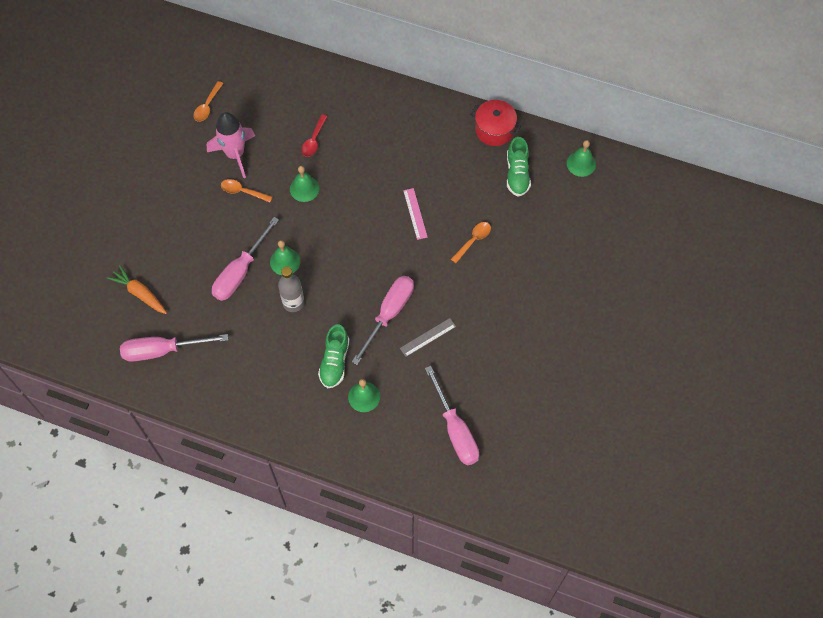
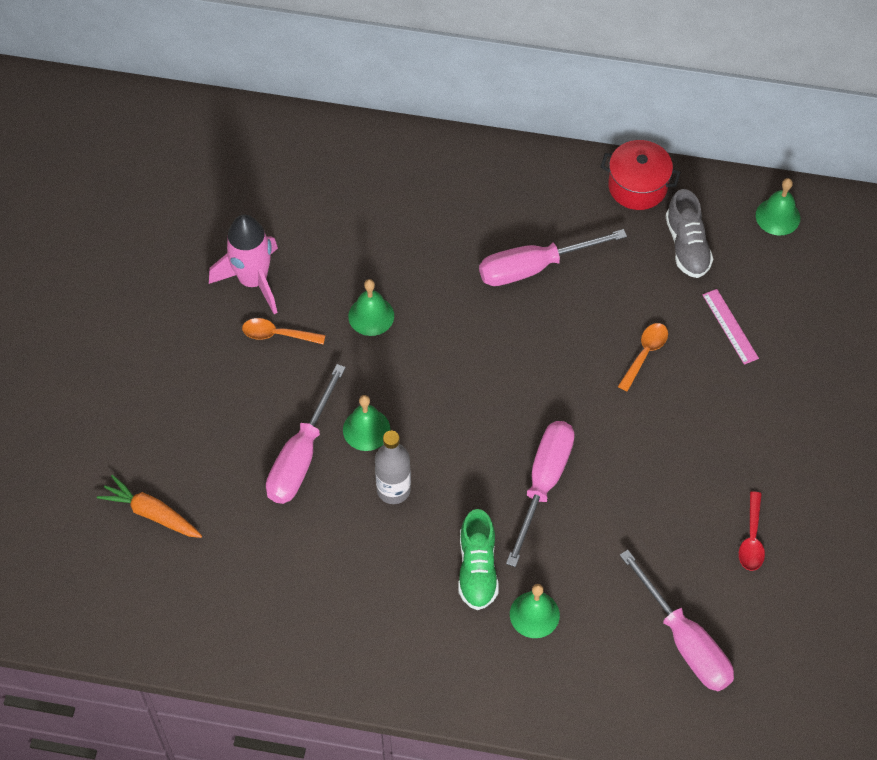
camera: 10 degrees left, 5 degrees down
pink screwdriver [120,334,228,362] -> pink screwdriver moved to [479,229,627,286]
orange spoon [193,81,224,122] -> none
red spoon [301,114,328,157] -> red spoon moved to [739,491,765,571]
grey ruler [400,318,456,357] -> none
pink ruler [403,188,428,240] -> pink ruler moved to [703,289,759,365]
green shoe [507,137,531,197] -> grey shoe [665,189,713,278]

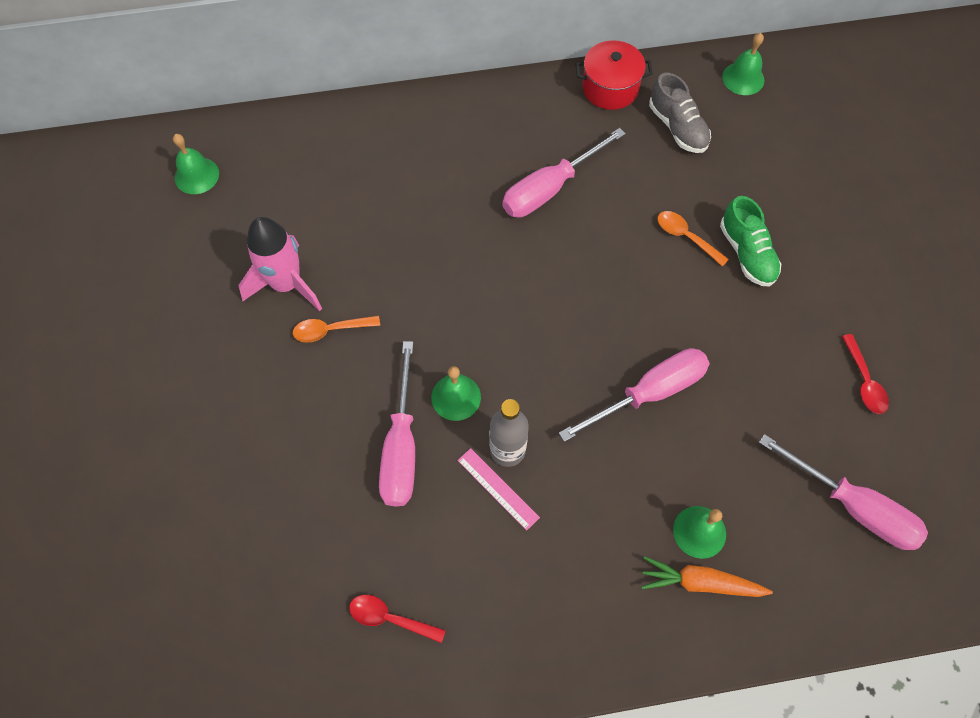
camera: 20 degrees left, 5 degrees up
orange carrot [97,475,202,538] -> orange carrot moved to [641,556,773,597]
green bell [348,279,394,336] -> green bell moved to [173,134,219,194]
green shoe [458,509,499,610] -> green shoe moved to [720,196,781,287]
pink screwdriver [506,421,575,567] -> pink screwdriver turned 60 degrees clockwise [559,348,710,442]
orange spoon [618,323,668,392] -> orange spoon turned 60 degrees counterclockwise [658,211,729,267]
pink ruler [703,289,759,365] -> pink ruler moved to [457,448,540,531]
none -> red spoon [349,595,446,643]

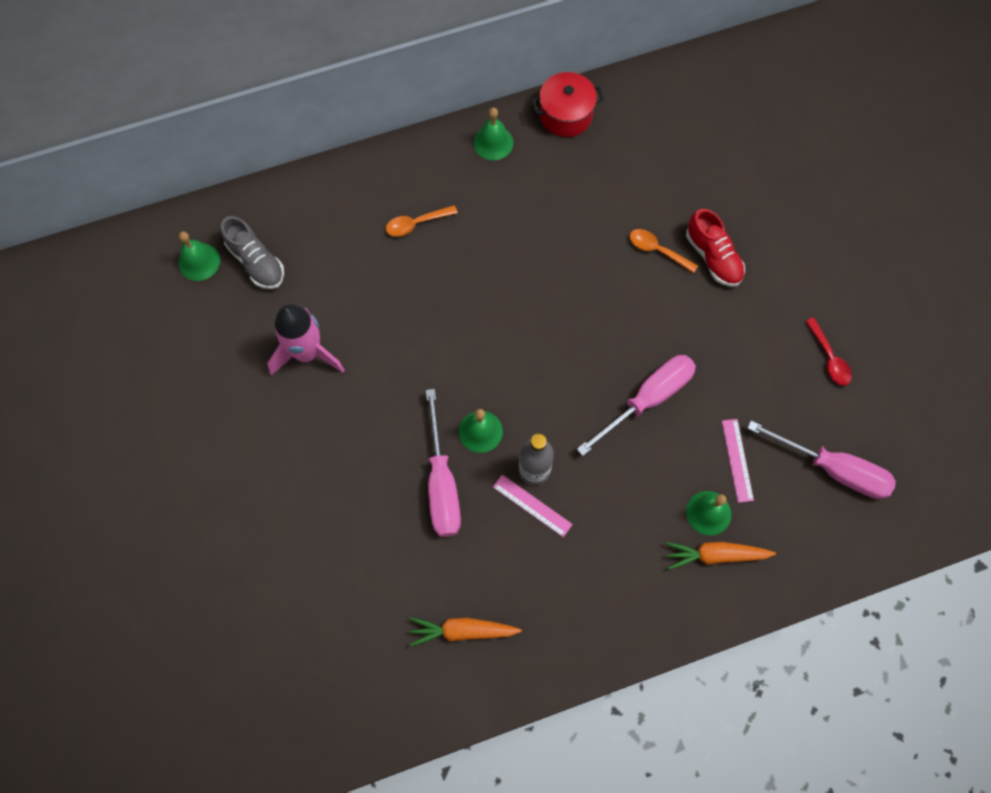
camera: 10 degrees left, 5 degrees up
orange spoon [293,316,380,343] -> orange spoon moved to [386,205,458,237]
red spoon [349,595,446,643] -> orange carrot [410,617,522,647]
pink screwdriver [502,128,626,218] -> none
grey shoe [649,73,711,153] -> grey shoe moved to [221,216,284,289]
green shoe [720,196,781,287] -> red shoe [686,209,745,287]
green bell [722,33,764,95] -> green bell moved to [474,108,513,160]
none -> pink ruler [722,419,754,503]

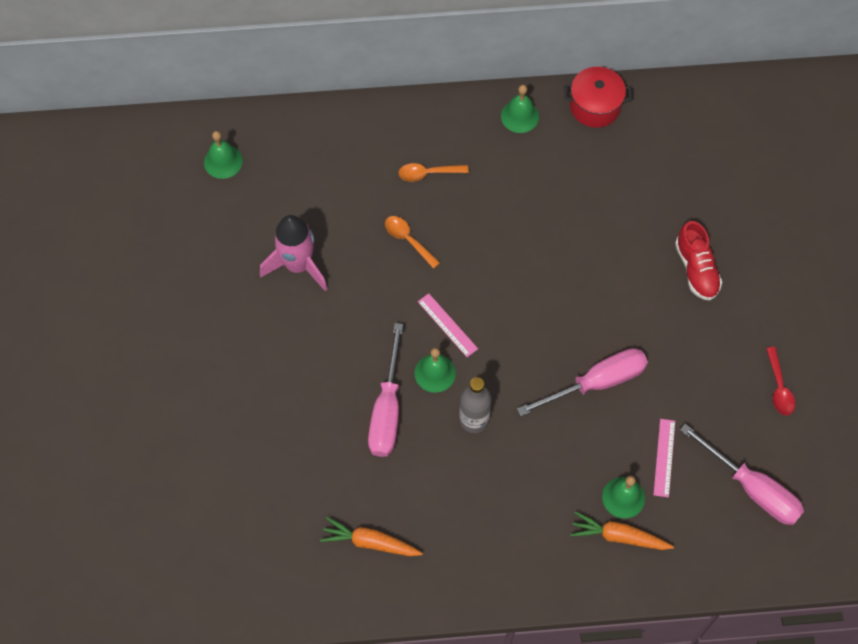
camera: 15 degrees right, 5 degrees down
grey shoe [221,216,284,289] -> none
pink ruler [493,475,573,537] -> pink ruler moved to [418,293,478,357]
orange spoon [629,229,698,273] -> orange spoon moved to [385,216,440,269]

